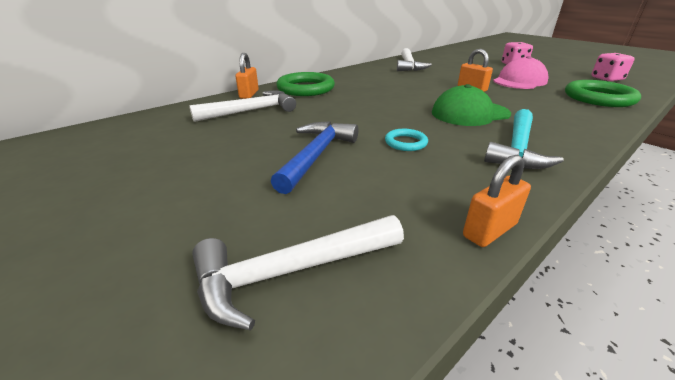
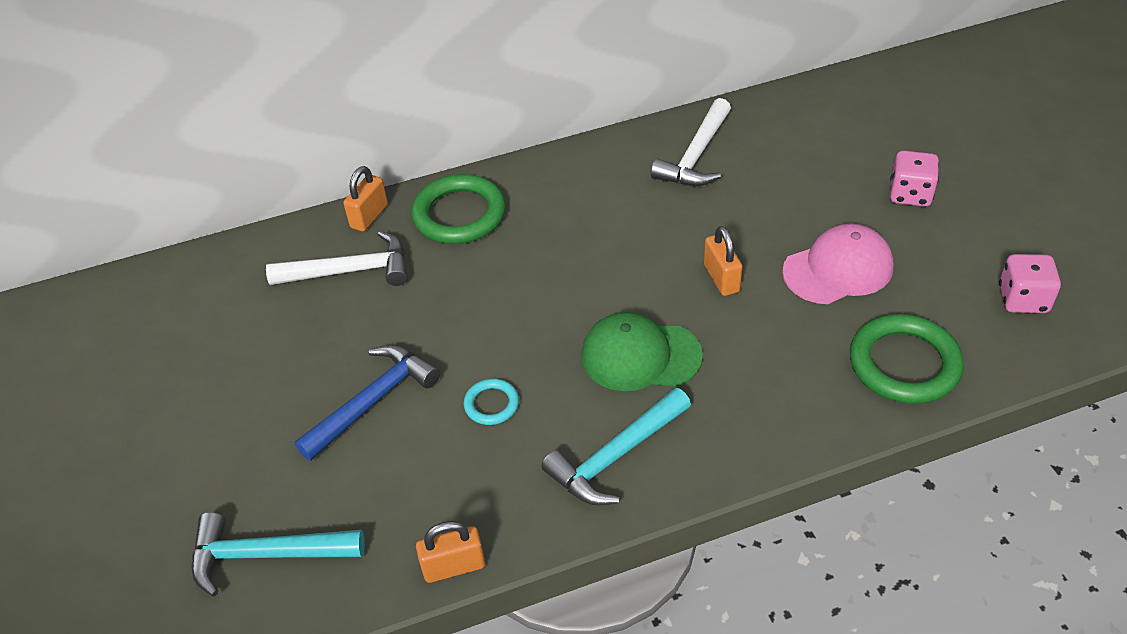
camera: 25 degrees right, 15 degrees up
white hammer [192,215,404,330] -> turquoise hammer [192,512,365,596]

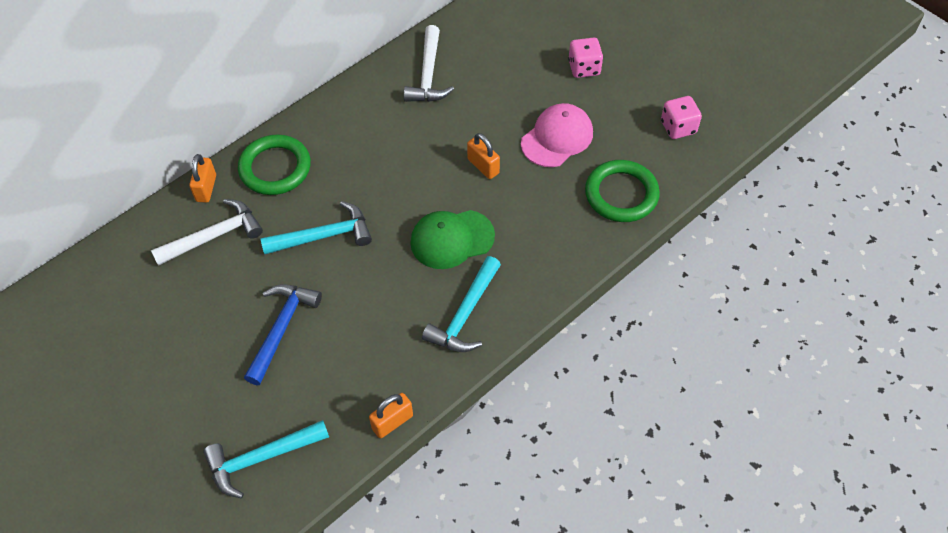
camera: 25 degrees left, 10 degrees up
turquoise ring [464,379,519,425] -> none
none -> turquoise hammer [260,201,372,254]

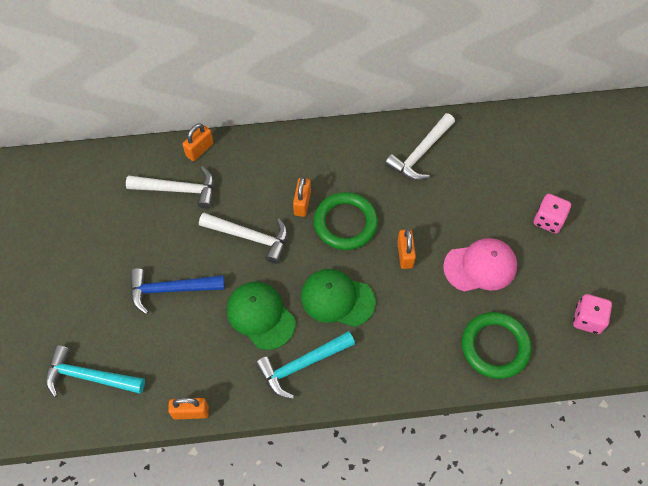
camera: 35 degrees right, 5 degrees up
green ring [238,135,311,195] -> green ring moved to [314,192,378,250]
blue hammer [244,284,322,385] -> blue hammer turned 150 degrees counterclockwise [130,268,225,314]
turquoise hammer [260,201,372,254] -> white hammer [199,212,288,264]
none -> green cap [227,282,295,350]
none -> orange padlock [293,177,311,217]

